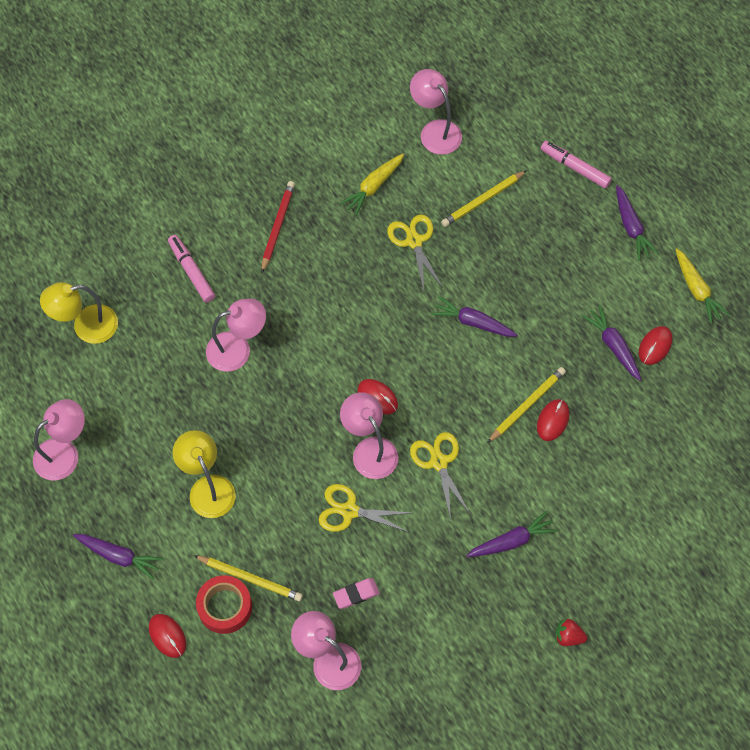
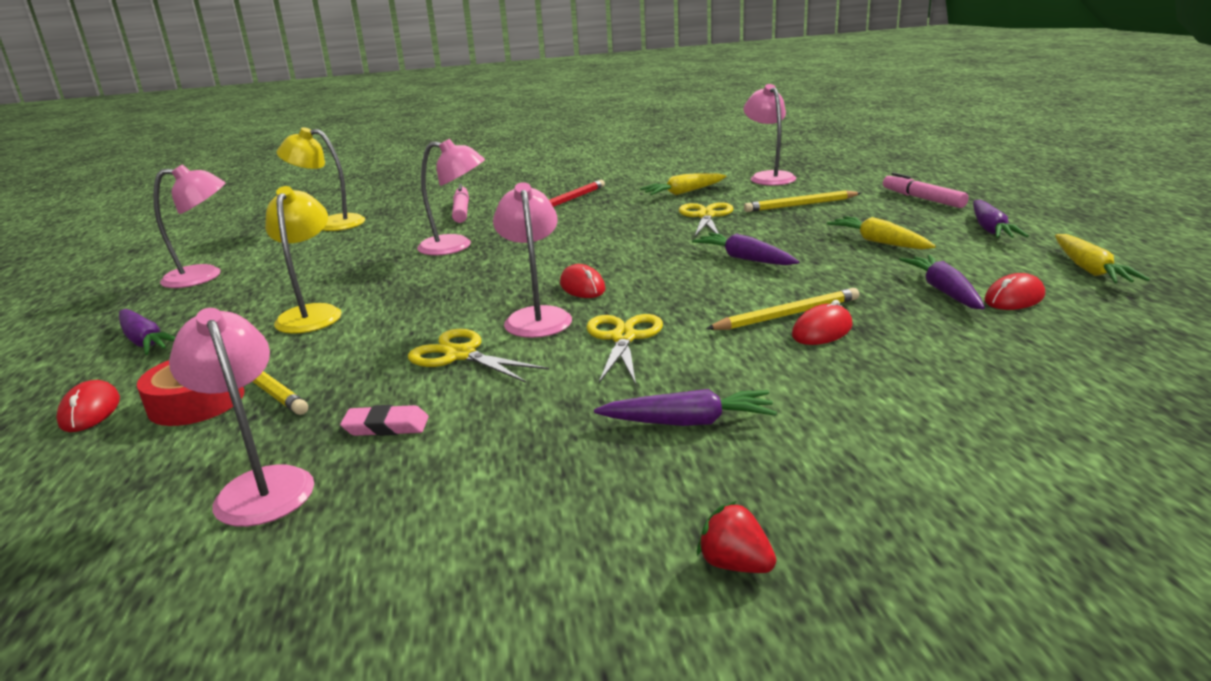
camera: 25 degrees right, 40 degrees down
none -> yellow carrot [827,216,936,249]

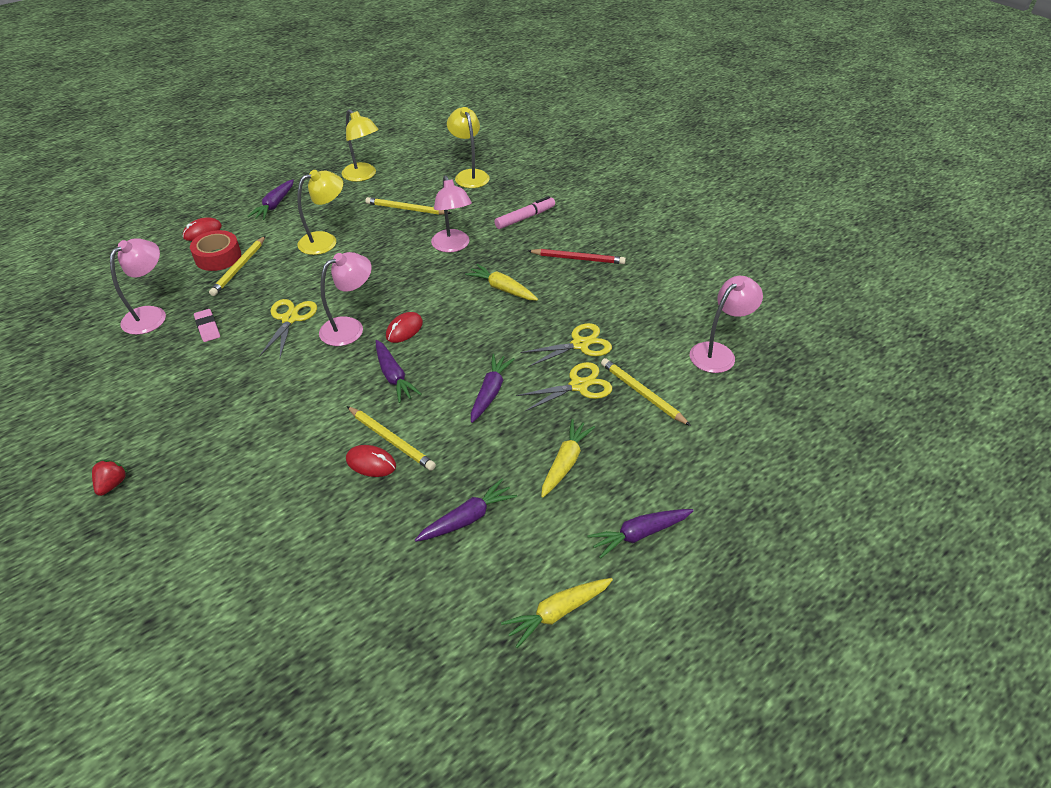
camera: 60 degrees right, 20 degrees up
pink lamp [153,164,225,288] -> yellow lamp [342,109,379,182]
yellow scissors [586,314,663,384] -> yellow scissors moved to [516,362,612,411]
purple carrot [594,389,777,426] -> purple carrot moved to [376,340,421,403]
yellow carrot [640,173,726,195] -> yellow carrot moved to [465,264,538,301]
pink marker [883,172,969,208] -> none
red mouse [984,273,1045,310] -> none
none -> yellow pencil [365,197,452,215]

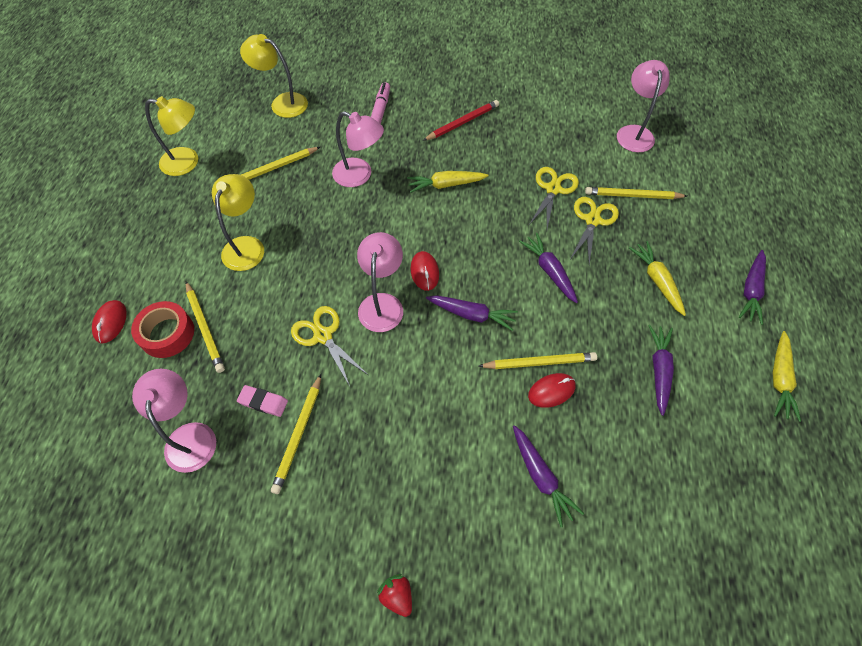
camera: 45 degrees left, 15 degrees up
purple carrot [247,179,294,220] -> purple carrot moved to [513,425,584,527]
none -> yellow pencil [271,374,321,494]

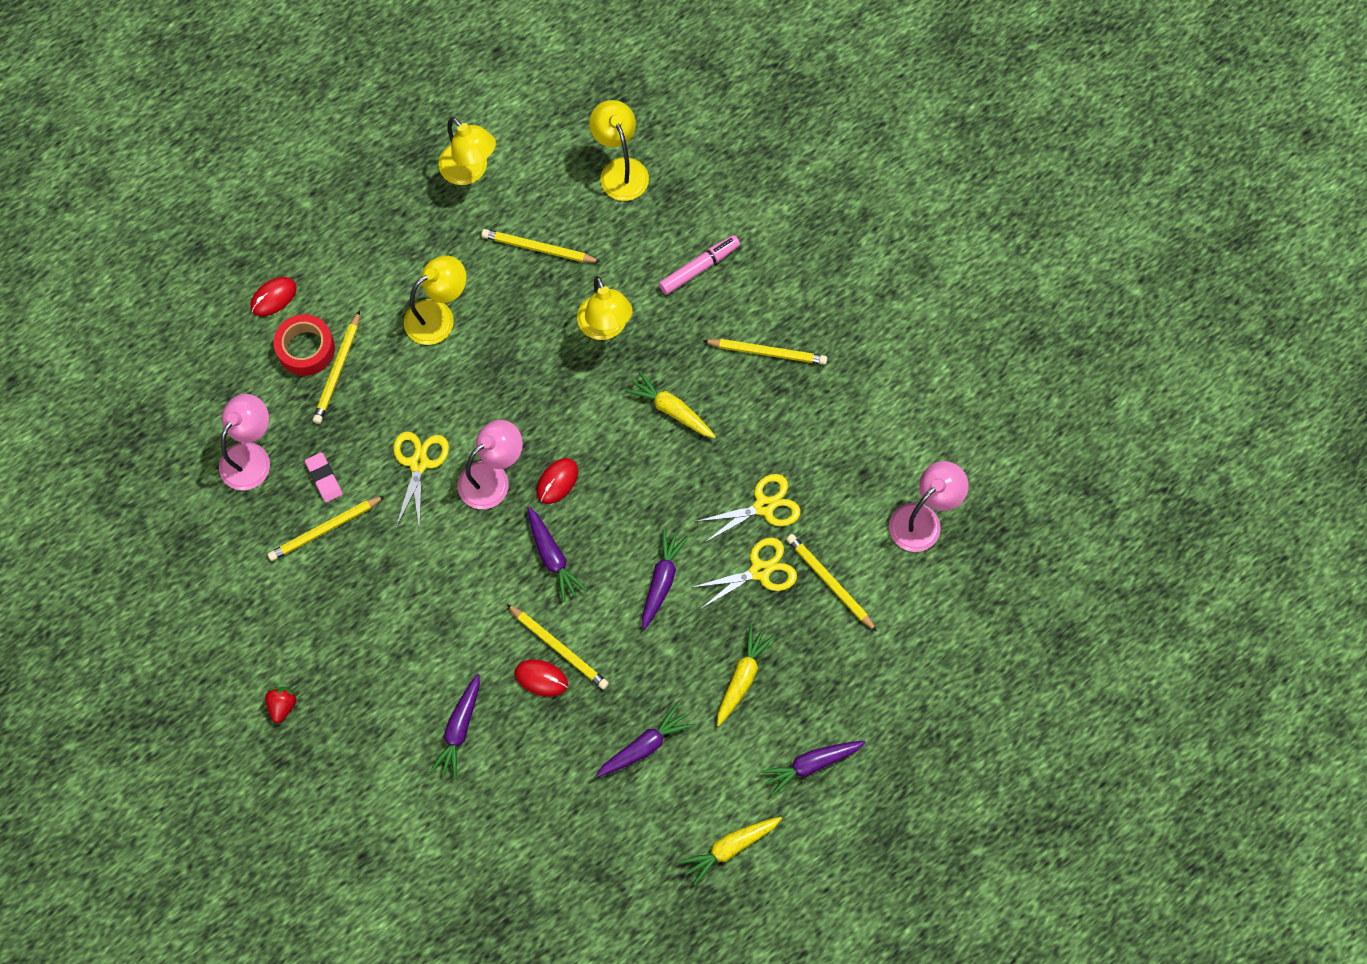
camera: 45 degrees right, 10 degrees up
pink lamp [332,111,384,187] -> yellow lamp [577,276,633,340]
red pencil [423,100,499,141] -> yellow pencil [702,339,827,365]

